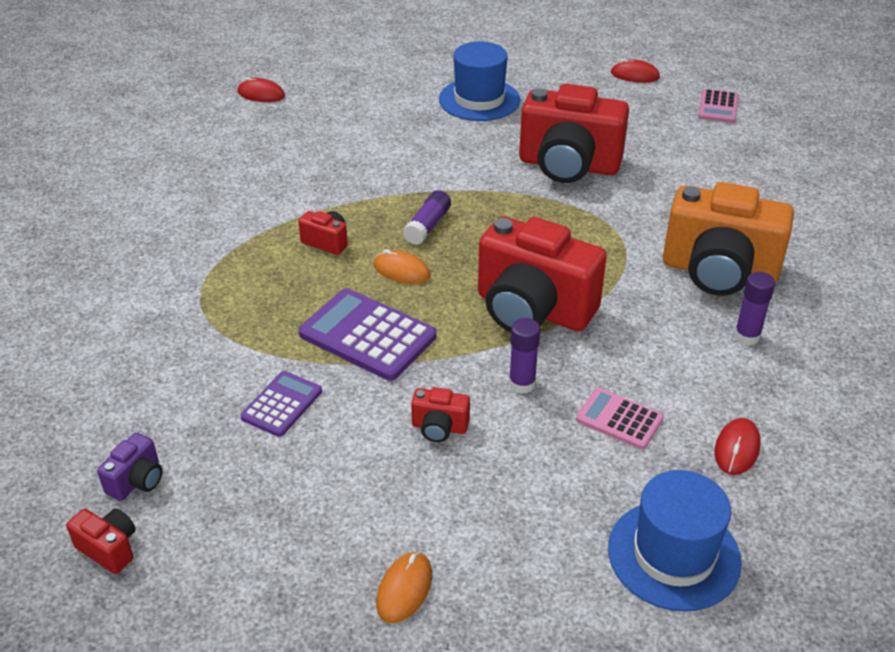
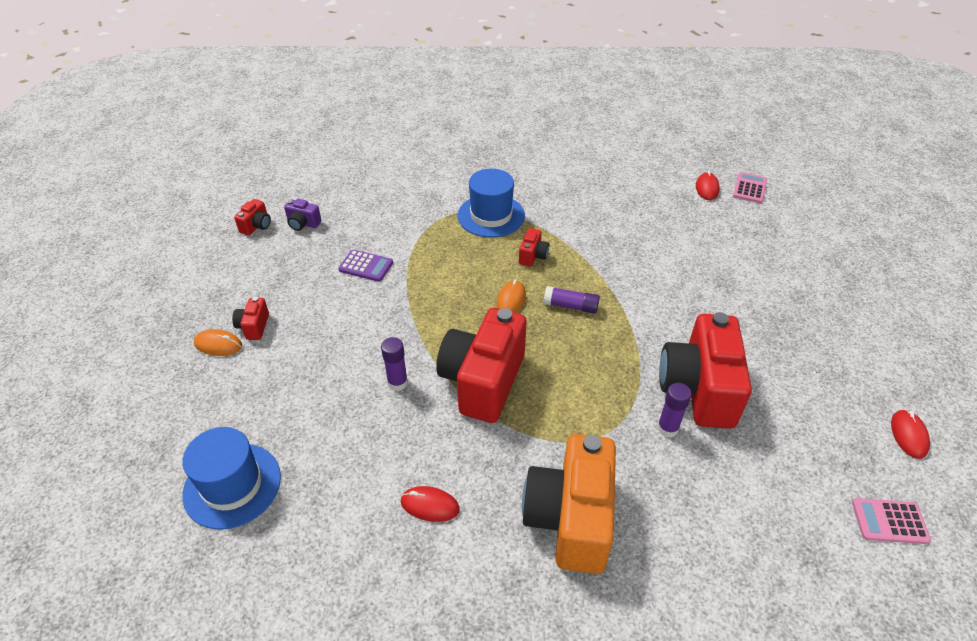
camera: 80 degrees right, 5 degrees up
purple calculator [299,289,437,381] -> none
red camera [411,387,470,442] -> red camera moved to [232,297,269,340]
blue hat [439,42,520,121] -> blue hat moved to [458,169,525,238]
pink calculator [576,388,664,449] -> pink calculator moved to [733,172,767,203]
red mouse [715,418,761,475] -> red mouse moved to [401,486,460,522]
purple glue stick [734,272,775,345] -> purple glue stick moved to [657,383,692,437]

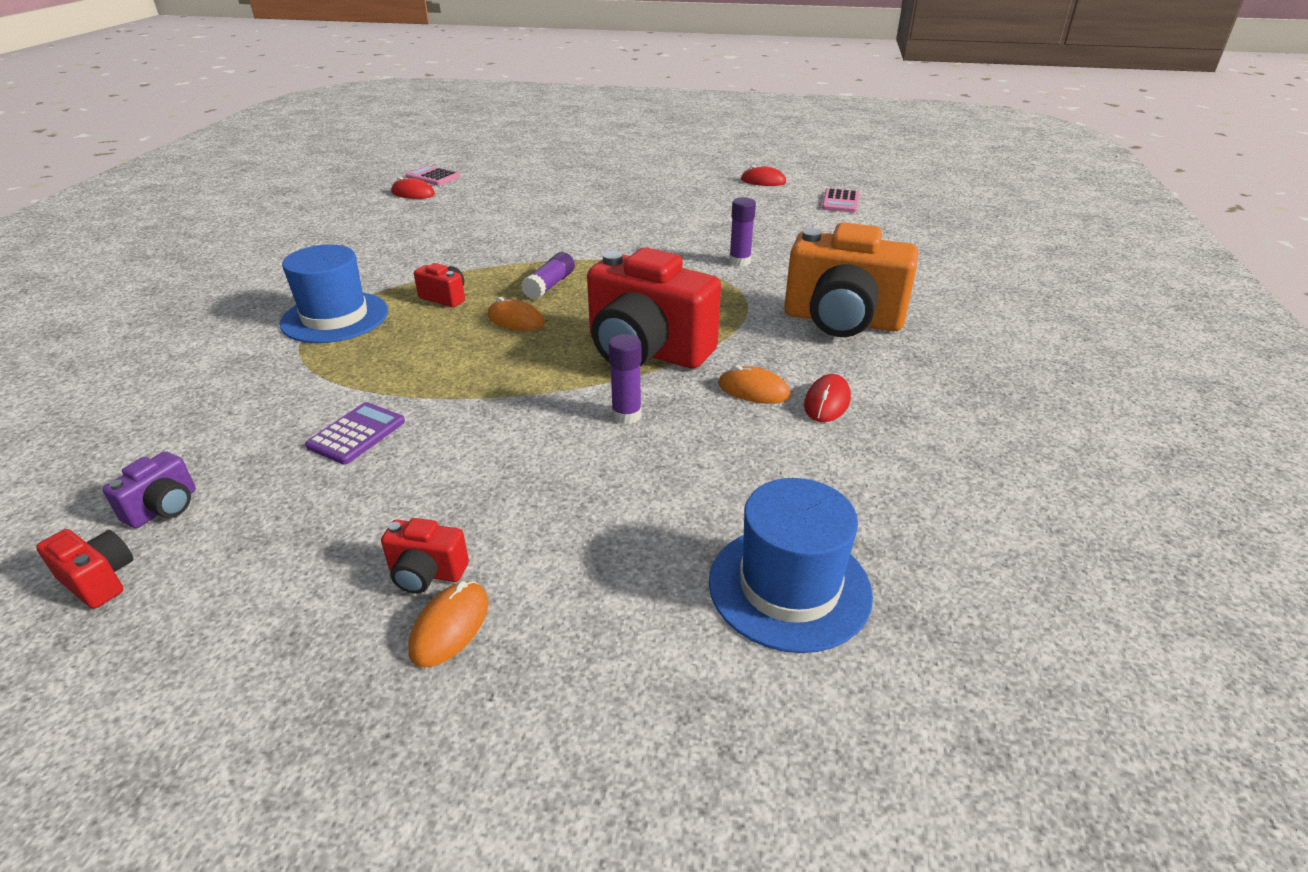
camera: 80 degrees left, 10 degrees down
red camera [659,312,752,429] -> none
none -> orange mouse [718,365,791,404]

